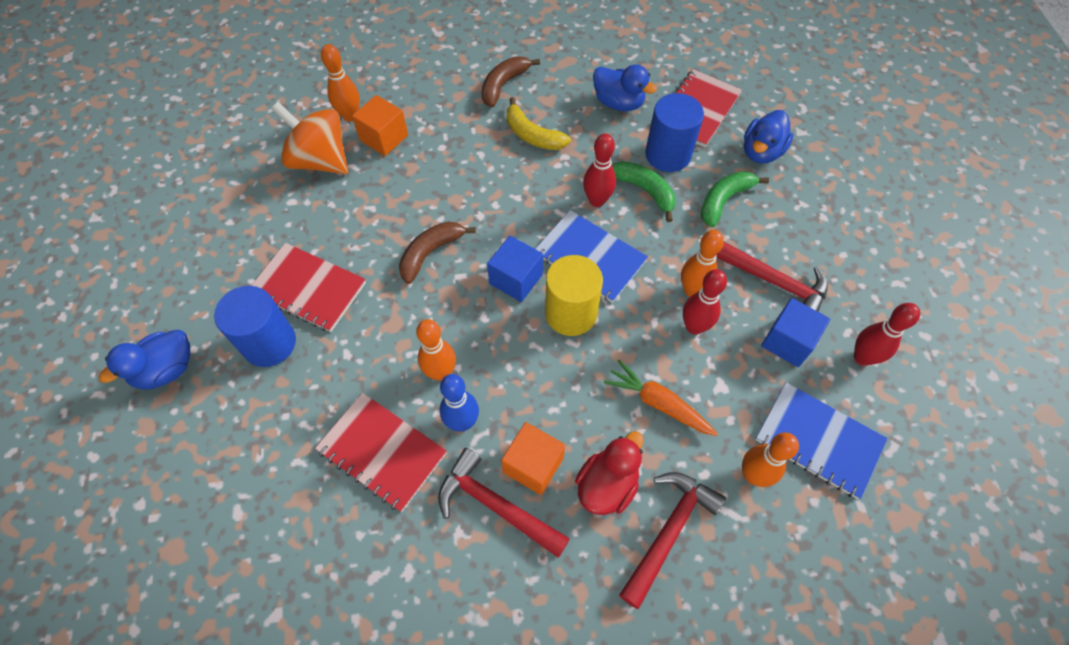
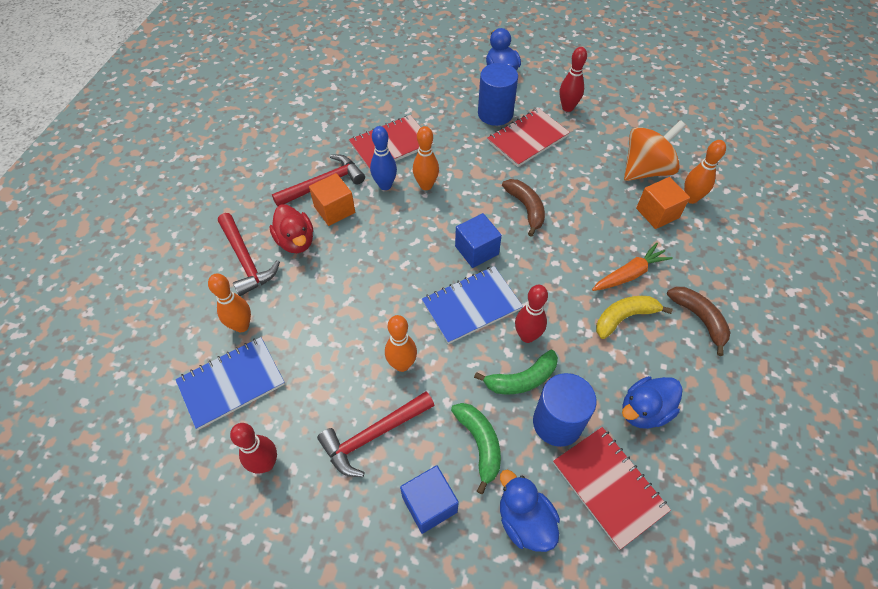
camera: 115 degrees right, 5 degrees down
yellow cylinder [545,255,603,336] -> none
orange carrot [604,360,718,436] -> orange carrot moved to [592,243,673,291]
red bowling pin [683,269,727,335] -> red bowling pin moved to [560,47,587,112]
blue cube [761,298,830,367] -> blue cube moved to [400,465,459,534]

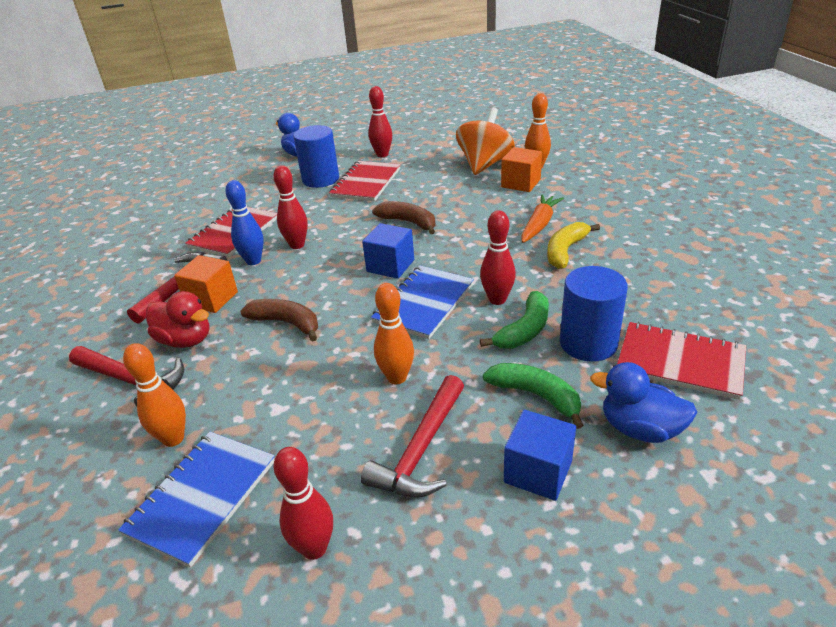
camera: 30 degrees left, 20 degrees down
orange bowling pin [413,126,439,190] -> red bowling pin [273,165,308,249]
blue duck [622,376,683,429] -> none
brown banana [667,287,730,356] -> brown banana moved to [240,299,318,341]

